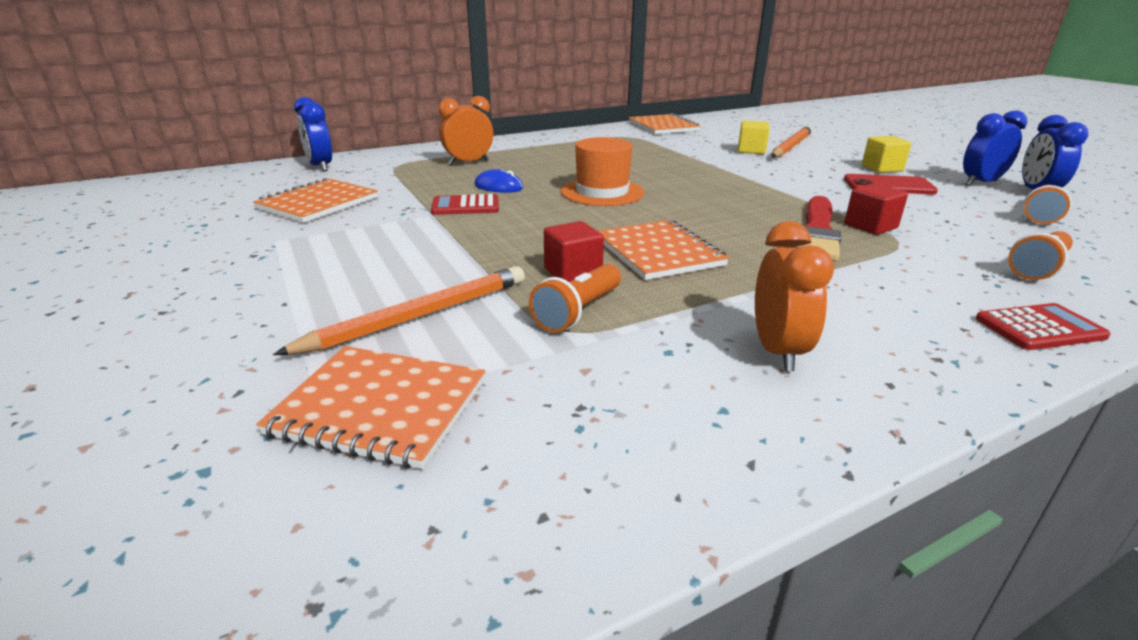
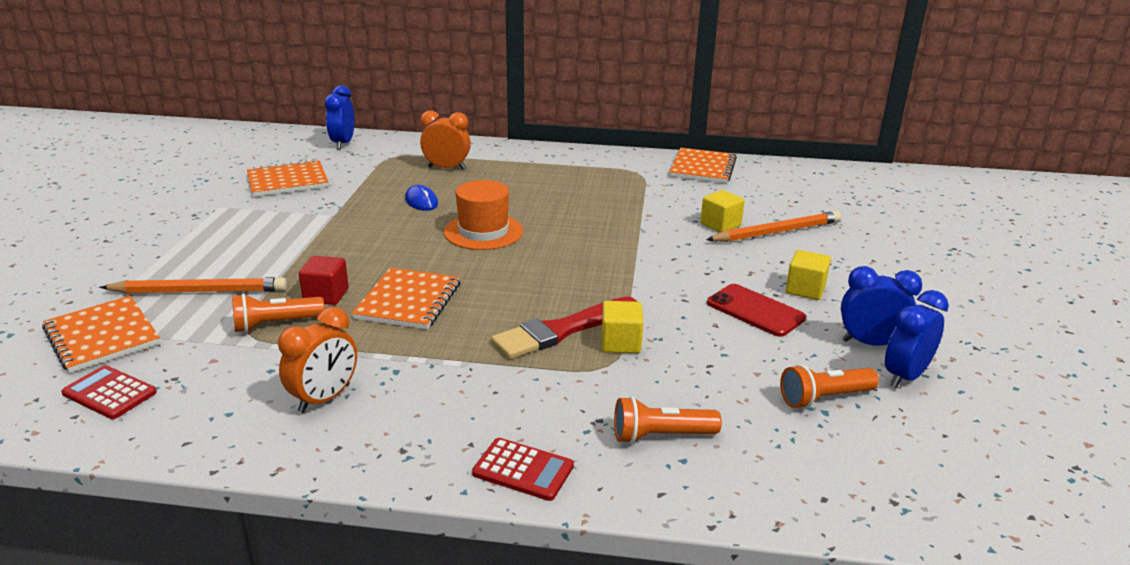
camera: 35 degrees right, 0 degrees up
red calculator [431,194,499,215] -> red calculator moved to [61,365,157,419]
red cube [845,183,908,235] -> yellow cube [602,301,643,353]

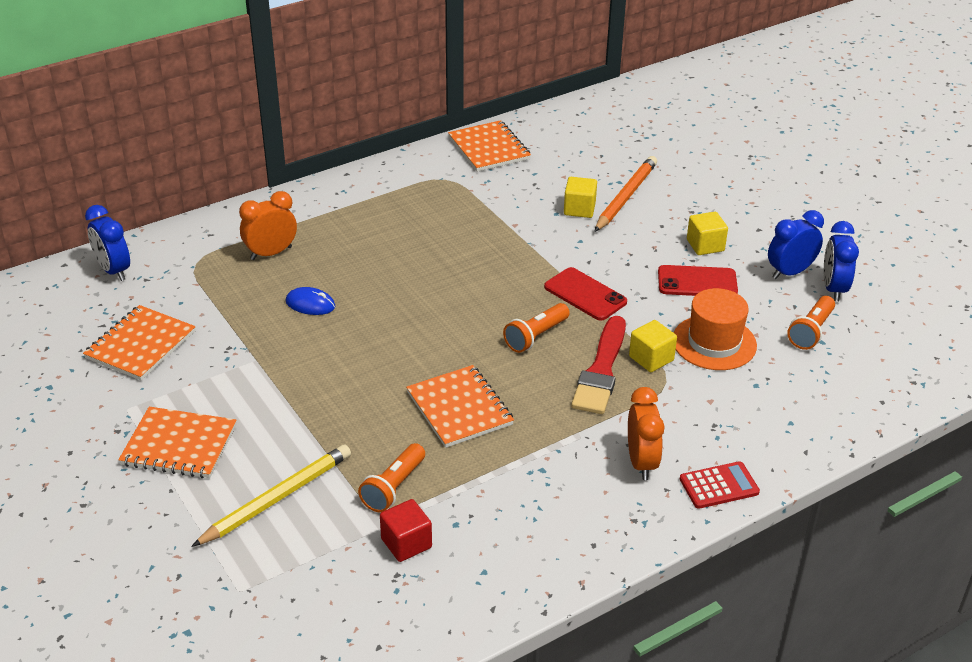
camera: 40 degrees left, 10 degrees up
orange notebook [42,296,160,373] -> orange notebook moved to [118,407,237,478]
red calculator [61,365,157,419] -> none
orange pencil [100,277,287,294] -> yellow pencil [191,444,351,547]
orange clock [278,307,357,413] -> orange clock moved to [628,387,664,480]
red cube [299,256,349,305] -> red cube moved to [380,499,432,562]
orange hat [444,180,523,250] -> orange hat moved to [673,288,757,370]
orange flashlight [614,396,722,444] -> orange flashlight moved to [503,303,570,353]
none -> red phone [544,267,627,321]

